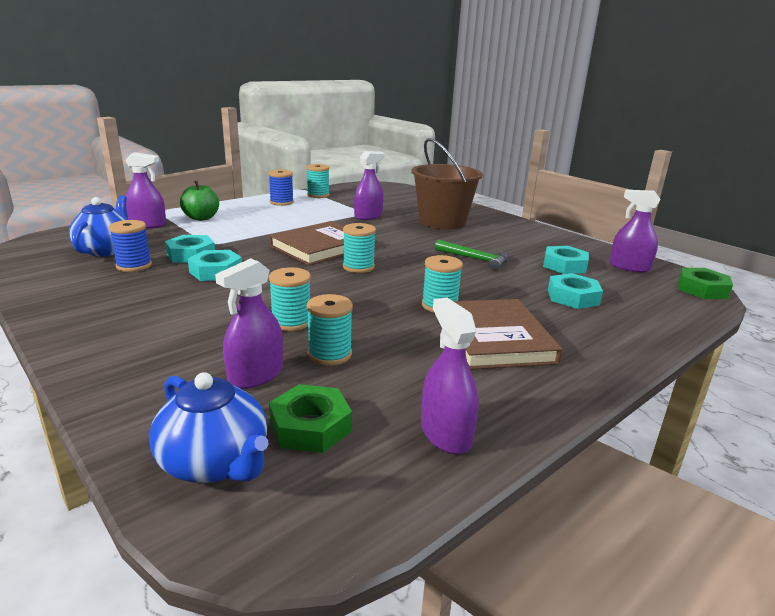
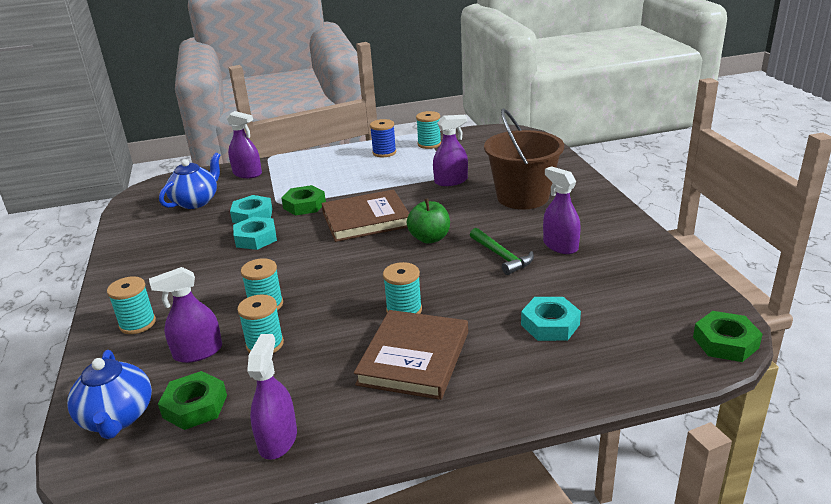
camera: 30 degrees right, 5 degrees up
blue spool [109,220,152,272] -> none
green apple [180,181,219,221] -> green apple moved to [407,198,450,243]
turquoise spool [343,223,376,273] -> turquoise spool moved to [107,276,156,334]
turquoise nut [543,246,589,274] -> none
purple spray bottle [610,190,661,273] -> purple spray bottle moved to [543,166,581,254]
none -> green nut [281,185,326,216]

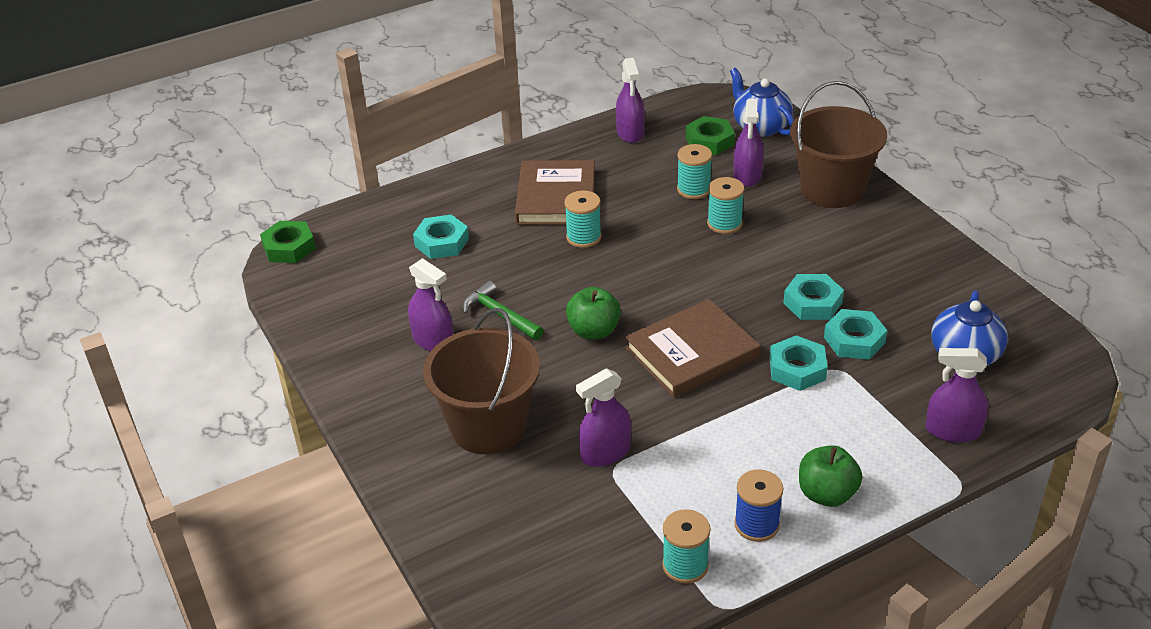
camera: 165 degrees right, 10 degrees up
turquoise spool [107,276,156,334] -> brown bucket [790,81,887,208]
purple spray bottle [149,267,222,363] -> purple spray bottle turned 135 degrees clockwise [733,99,764,187]
green nut [281,185,326,216] -> turquoise nut [769,335,828,391]
none -> green apple [799,445,863,507]

